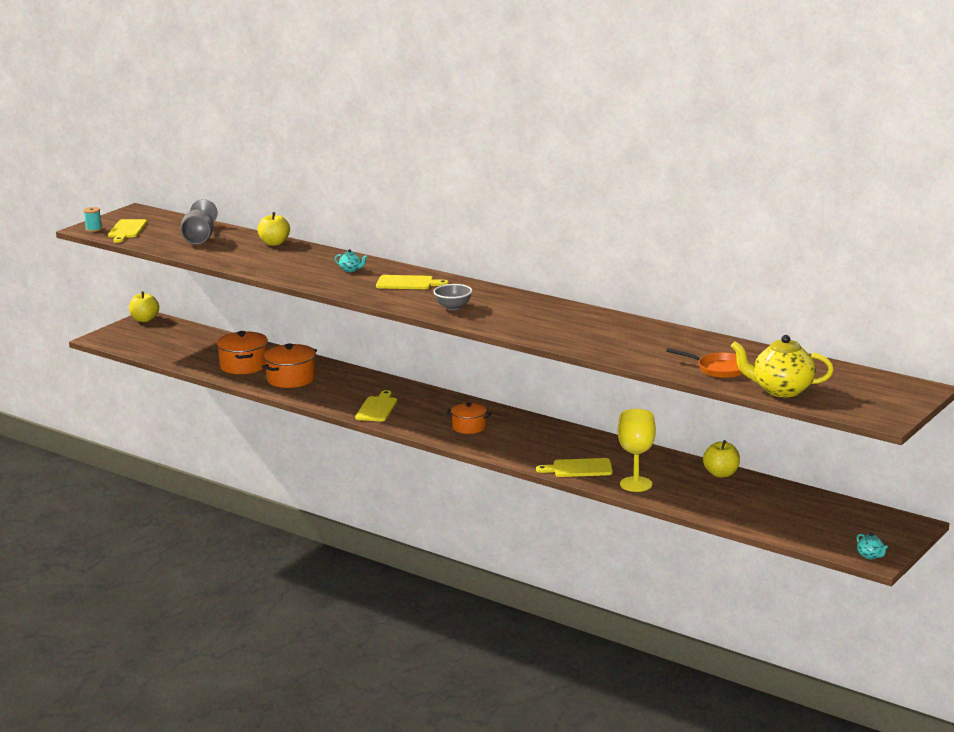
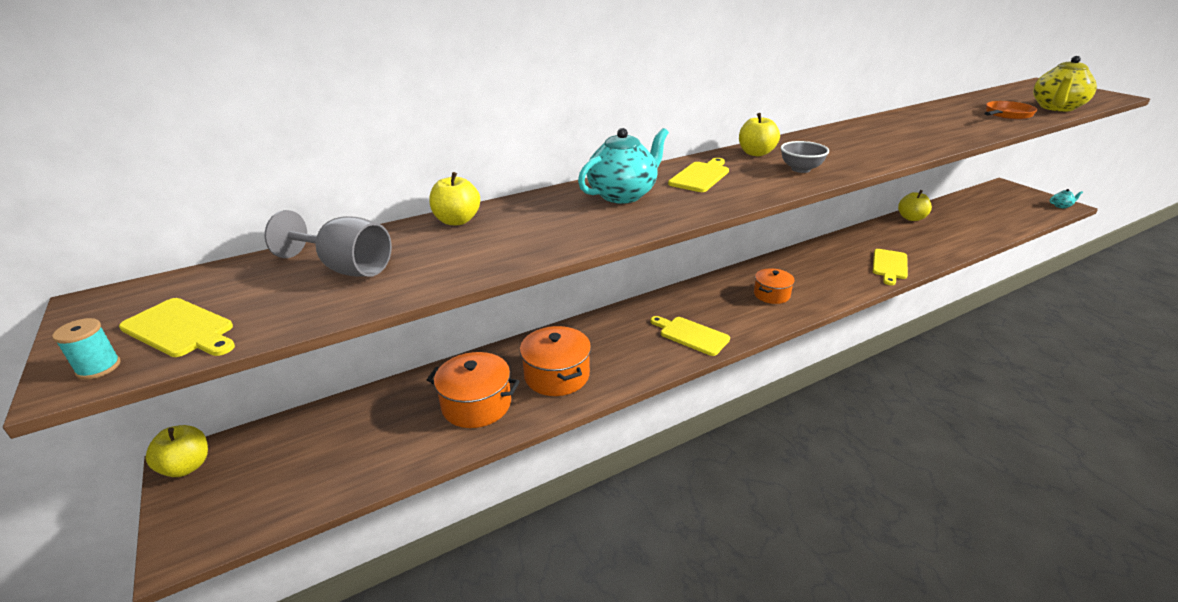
camera: 65 degrees left, 10 degrees up
turquoise teapot [335,249,368,272] -> turquoise teapot [578,128,669,204], size x2.28
yellow goblet [618,409,656,492] -> none
none -> yellow apple [739,113,780,156]

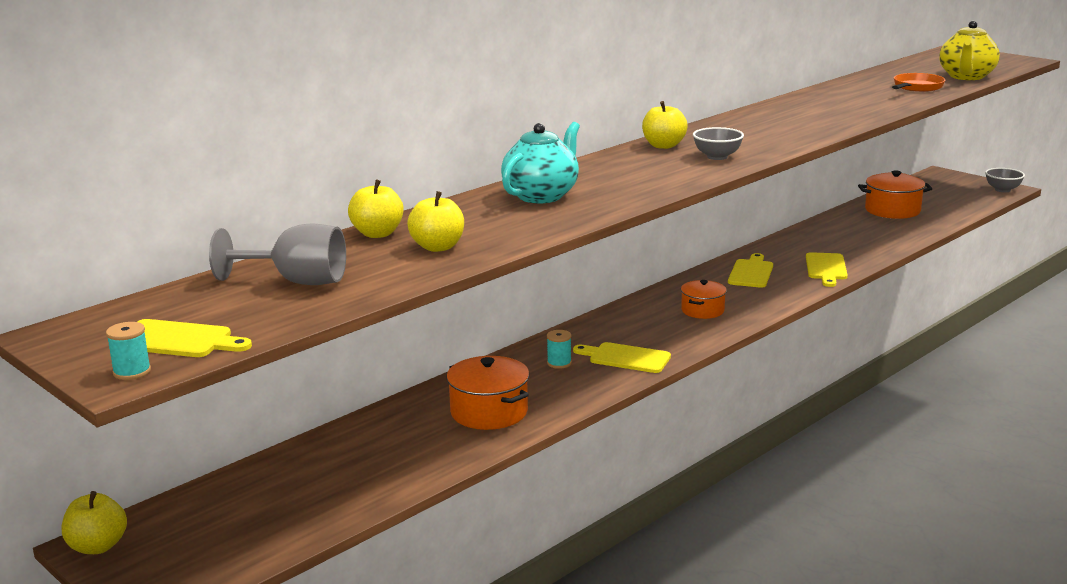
camera: 15 degrees left, 10 degrees down
orange pot [427,352,520,428] -> orange pot moved to [858,170,932,219]
yellow cutting board [668,158,729,192] -> yellow cutting board moved to [728,253,773,288]
yellow apple [898,190,932,221] -> yellow apple moved to [407,191,464,252]
turquoise teapot [1050,189,1083,208] -> grey bowl [985,168,1025,192]
none -> turquoise spool [547,330,572,369]

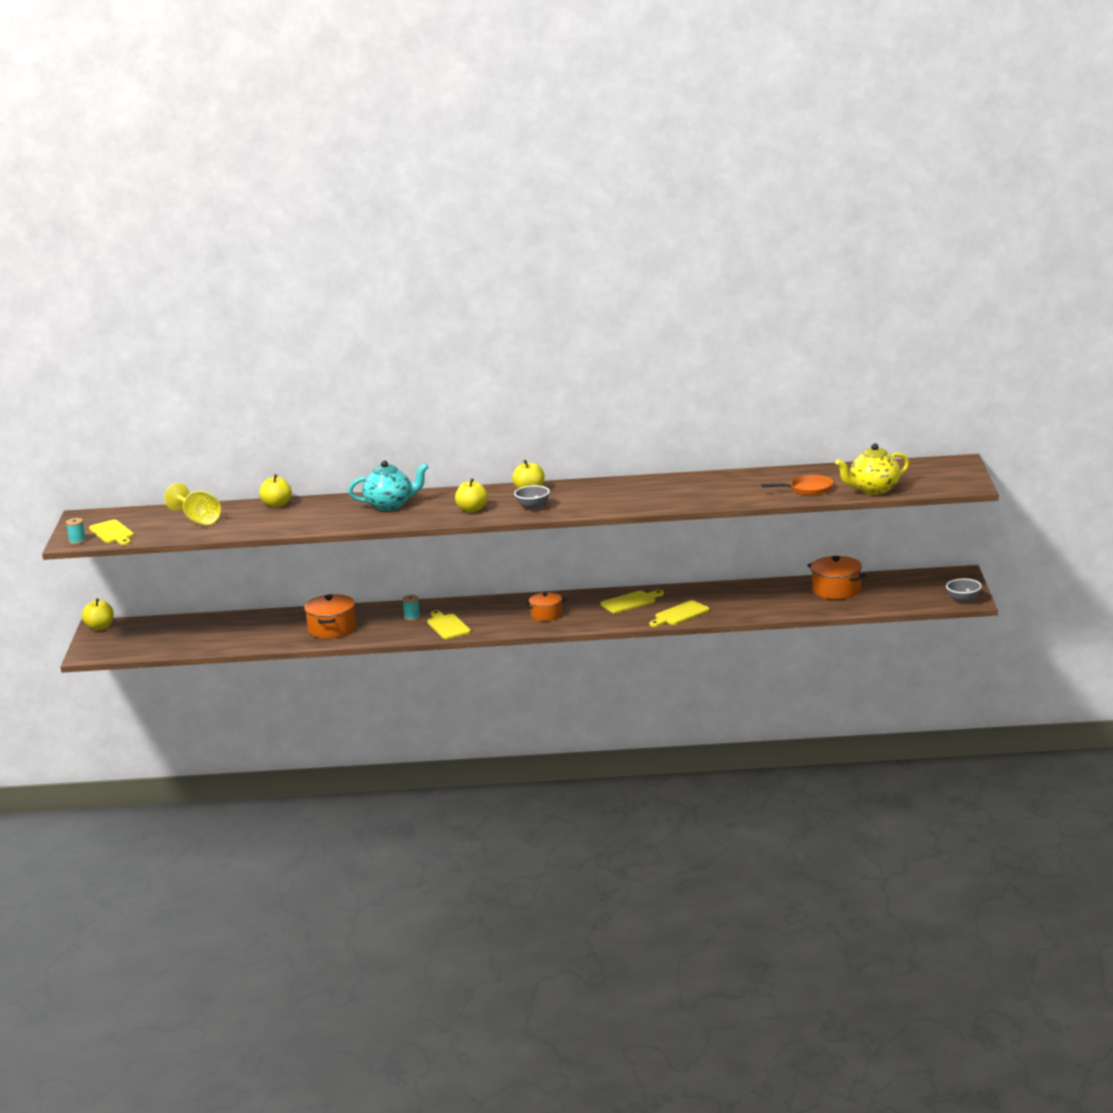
camera: 45 degrees right, 0 degrees up
grey goblet [209,224,346,285] -> yellow goblet [164,483,221,525]
yellow apple [407,191,464,252] -> yellow apple moved to [455,478,488,513]

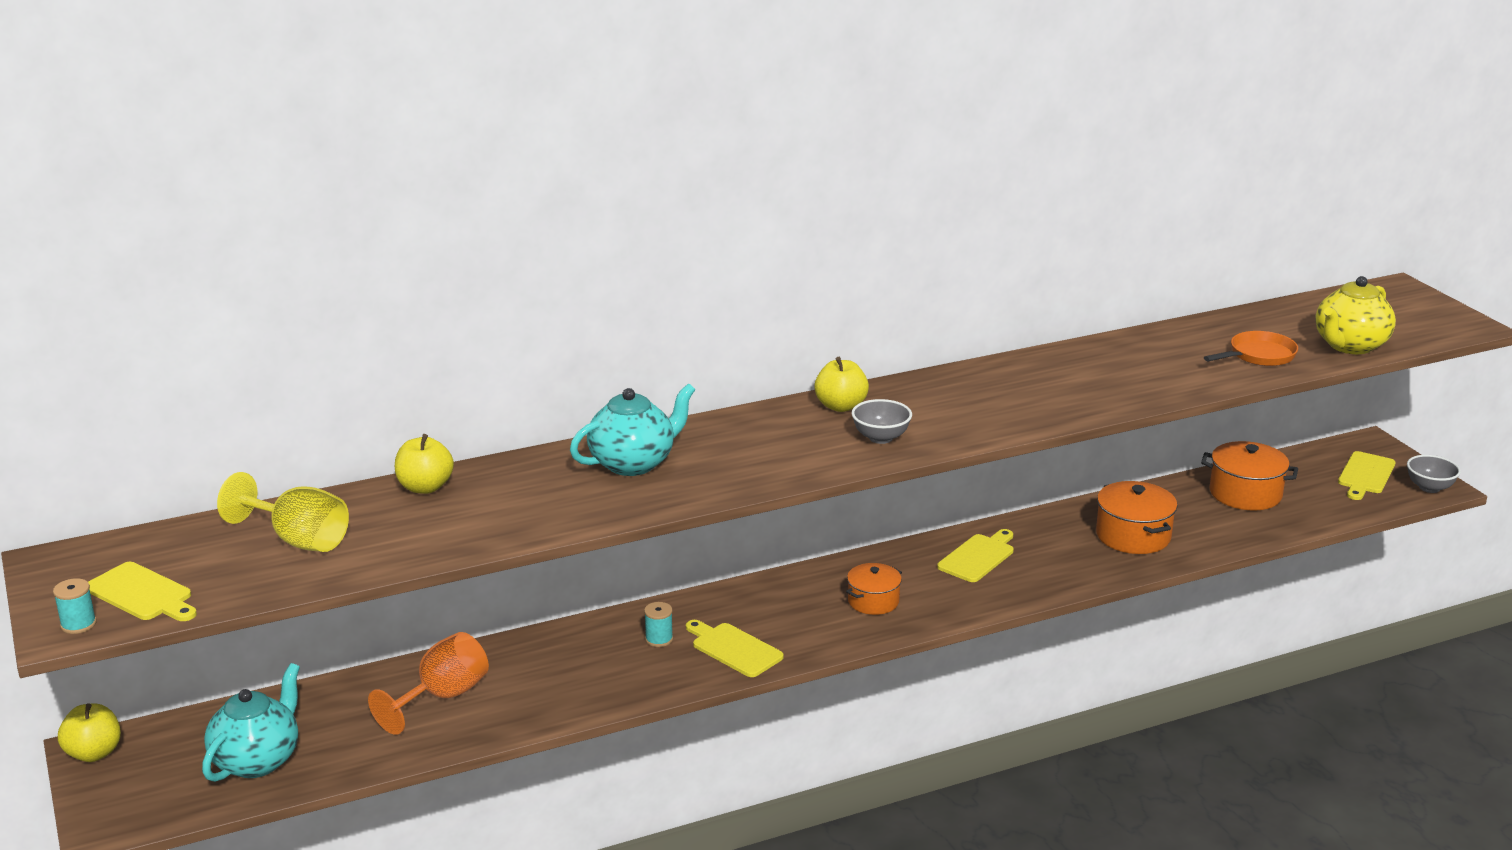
camera: 25 degrees left, 5 degrees up
orange pot [304,594,356,638] -> orange pot moved to [1096,481,1177,554]
yellow apple [455,478,488,513] -> none
yellow cutting board [649,601,710,627] -> yellow cutting board moved to [1338,451,1396,500]
none -> turquoise teapot [202,663,300,782]
none -> orange goblet [368,632,489,735]

